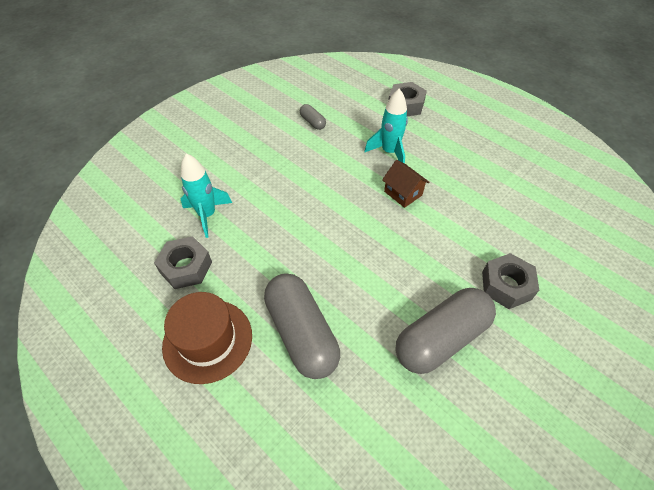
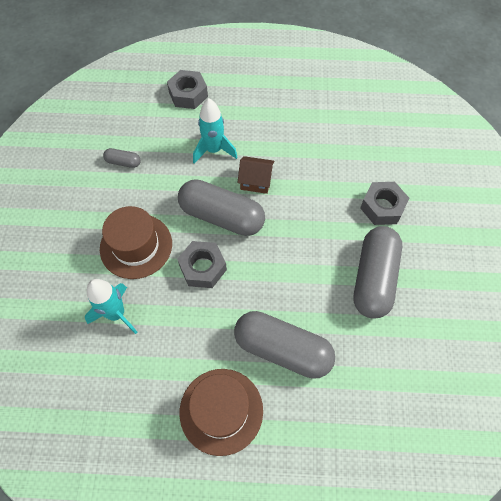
camera: 40 degrees left, 10 degrees up
grey nut [154,236,212,289] -> grey nut moved to [177,241,227,288]
none -> brown hat [100,206,172,279]
none -> grey capsule [178,179,265,236]

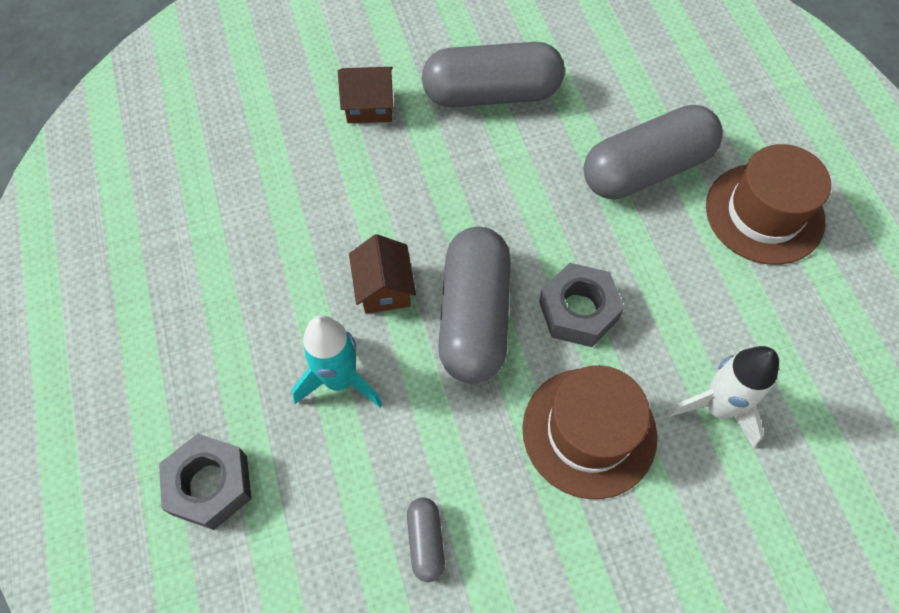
camera: 110 degrees left, 0 degrees up
turquoise rocket [85,279,138,334] -> white rocket [667,346,779,448]
grey capsule [234,311,335,379] -> grey capsule turned 60 degrees clockwise [583,105,723,200]
grey nut [360,182,409,225] -> brown house [338,67,393,123]

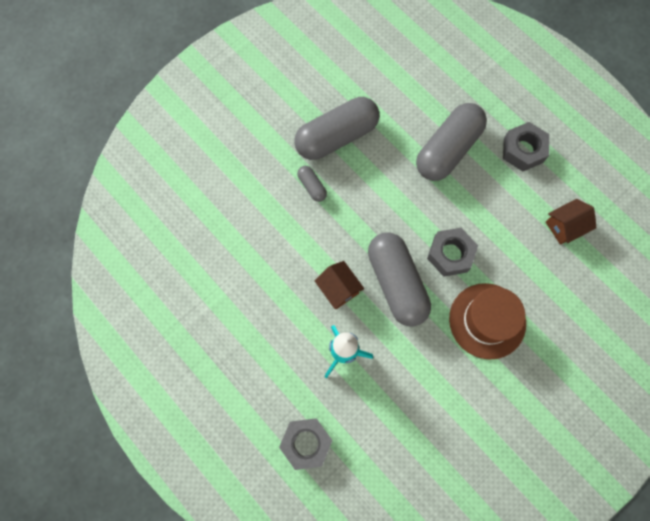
camera: 25 degrees left, 10 degrees up
brown house [338,67,393,123] -> brown house moved to [546,199,597,245]
grey capsule [407,498,445,582] -> grey capsule moved to [297,166,327,202]
white rocket [667,346,779,448] -> none
brown hat [706,144,831,265] -> grey nut [503,122,549,171]

